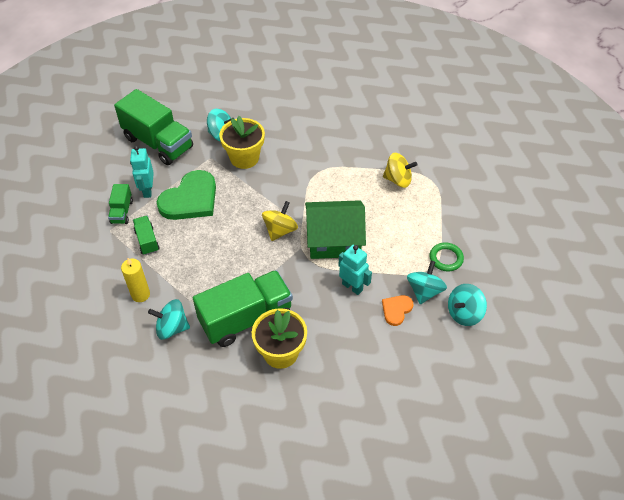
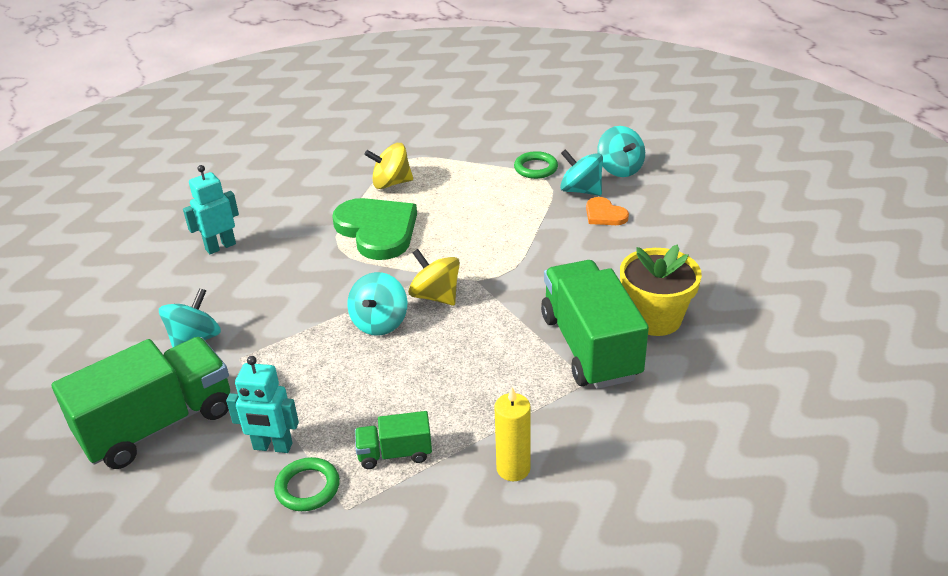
camera: 75 degrees left, 15 degrees down
green truck [108,184,133,224] -> green ring [274,457,340,511]
turquoise spinning top [148,299,190,340] -> turquoise spinning top moved to [347,272,408,336]
green heart [157,170,216,220] -> green heart moved to [332,198,417,260]
yellow flower pot [219,116,265,169] -> none
green house [305,200,366,259] -> none
turquoise robot [338,245,372,295] -> turquoise robot moved to [183,165,239,254]
yellow spinning top [383,153,418,188] -> yellow spinning top turned 120 degrees counterclockwise [364,143,413,189]

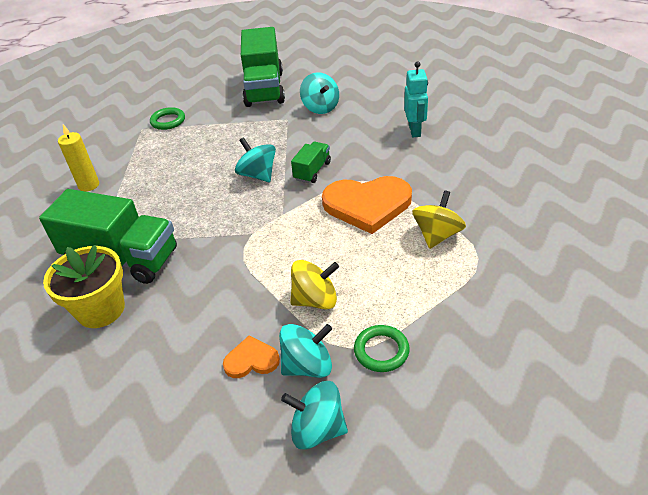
camera: 125 degrees right, 5 degrees up
turquoise robot [226,356,299,453] -> none
green heart [332,198,417,260] -> orange heart [322,176,412,234]
green truck [355,411,432,469] -> green truck moved to [291,142,331,183]
yellow spinning top [408,249,460,306] -> yellow spinning top moved to [290,260,339,310]

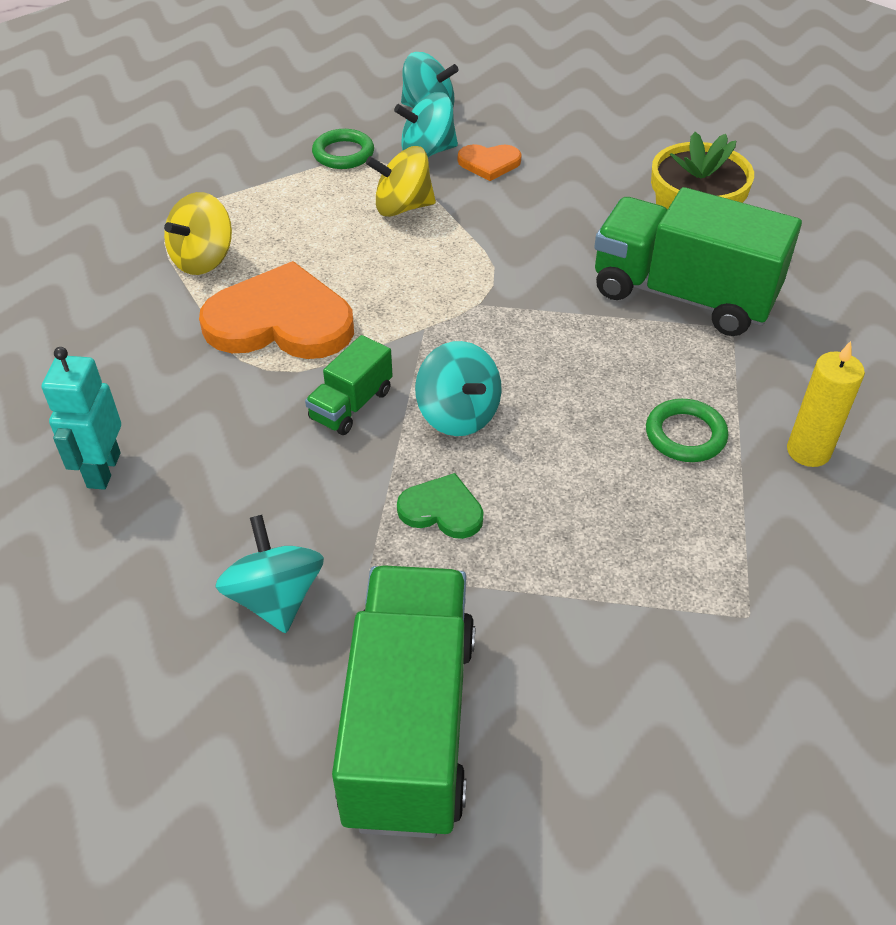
camera: 175 degrees left, 5 degrees up
green ring [150,107,185,130] -> green ring moved to [646,399,728,462]
none -> green heart [397,473,483,539]

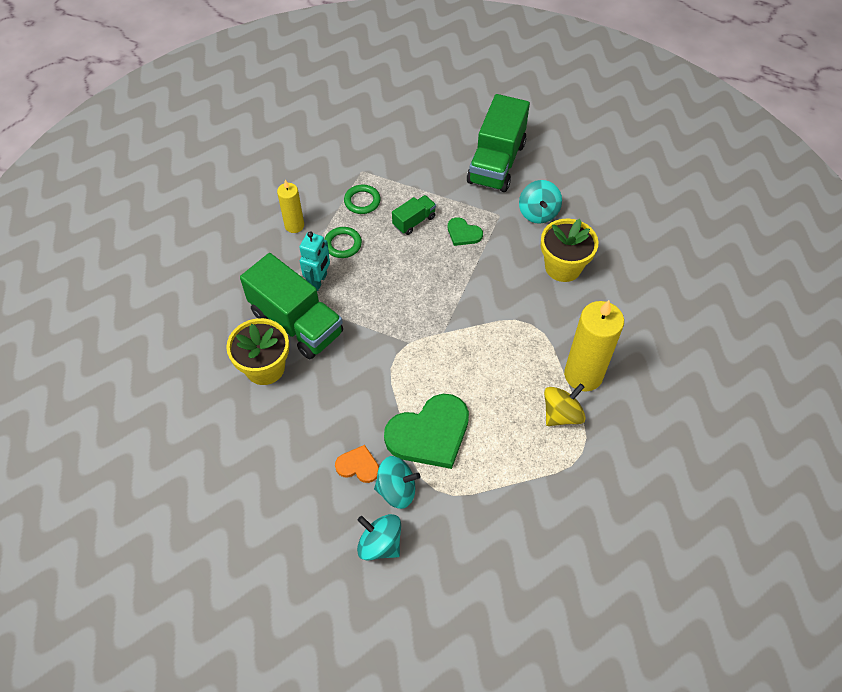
camera: 165 degrees left, 10 degrees up
turquoise robot [42,347,121,490] -> turquoise robot moved to [299,231,330,291]
orange heart [199,261,354,359] -> none
green truck [305,335,393,435] -> green truck moved to [392,195,436,235]
green ring [312,129,374,169] -> green ring moved to [344,185,381,214]
yellow spinning top [366,146,436,217] -> green heart [384,394,469,469]
turquoise spinning top [415,341,502,436] -> none
none -> yellow flower pot [541,219,598,282]
none -> yellow candle [564,300,624,392]

